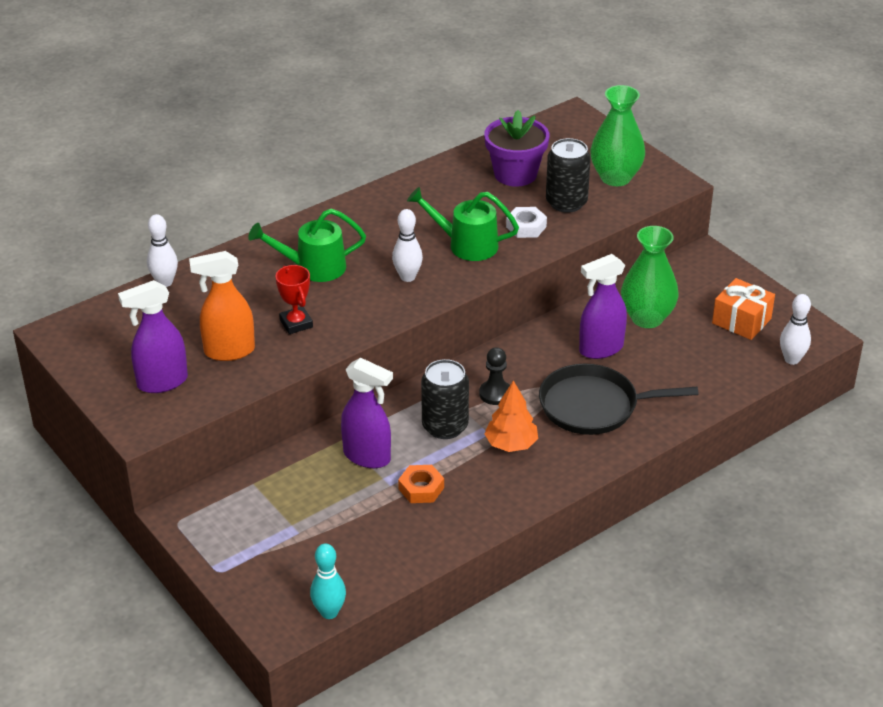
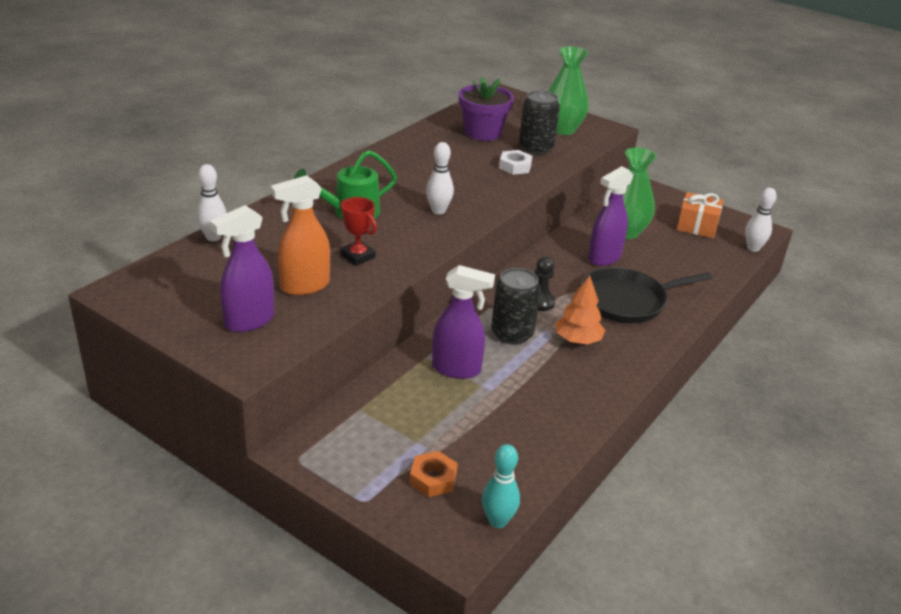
camera: 20 degrees left, 5 degrees down
orange nut [398,465,444,503] -> orange nut moved to [409,451,458,497]
green watering can [407,187,519,261] -> none

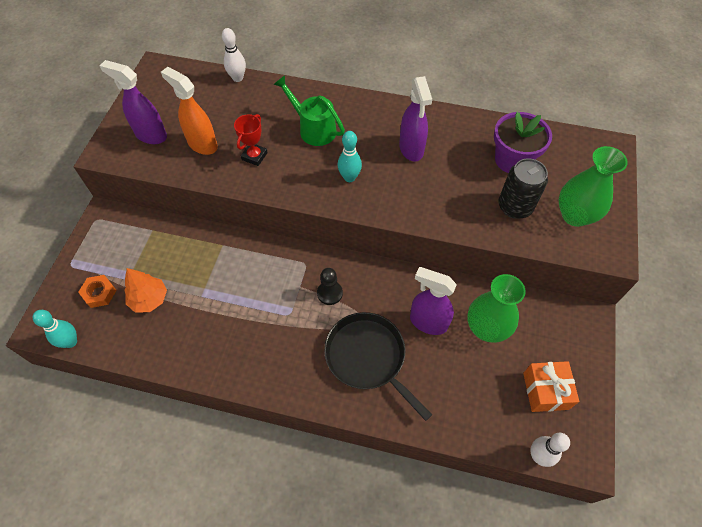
camera: 70 degrees right, 25 degrees up
white bowling pin [426,142,454,214] -> turquoise bowling pin [338,131,362,182]
purple spray bottle [432,265,495,379] -> purple spray bottle moved to [399,76,432,161]
black can [491,268,541,345] -> none
white nut [499,150,532,175] -> none
orange tree [555,275,605,344] -> orange tree moved to [124,268,167,313]

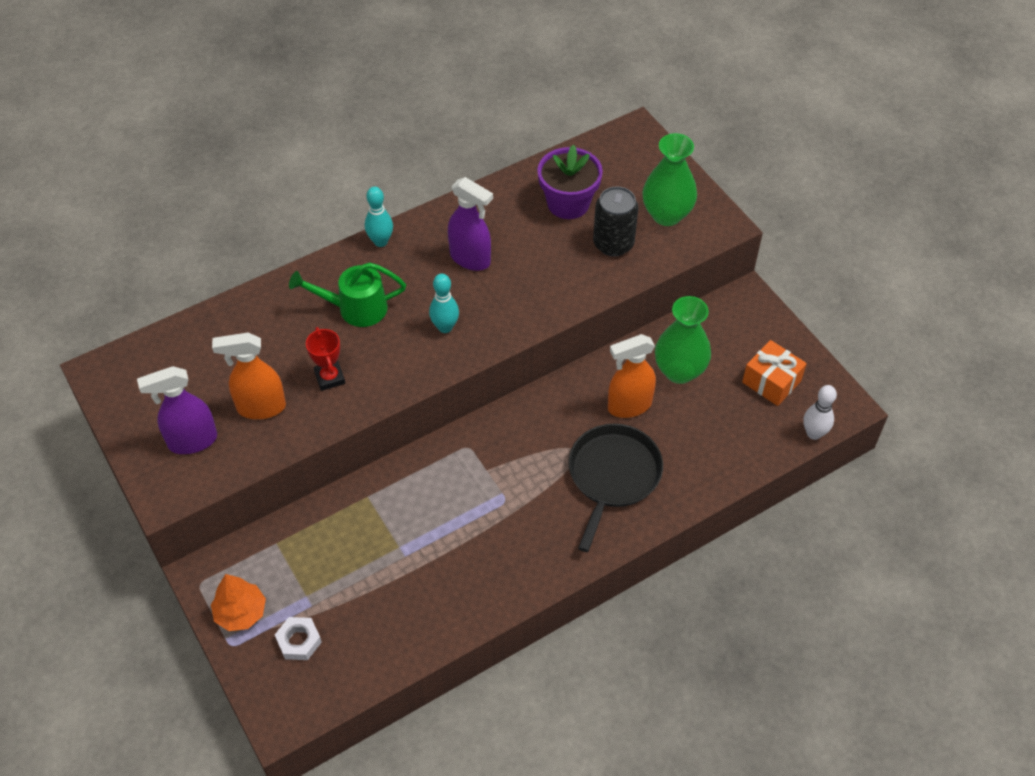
camera: 45 degrees left, 5 degrees down
turquoise bowling pin [33,310,77,348] -> turquoise bowling pin moved to [365,187,393,247]
orange nut [78,275,117,308] -> white nut [275,617,322,660]
orange tree [124,268,167,313] -> orange tree moved to [211,574,266,631]
white bowling pin [222,28,246,82] -> none
black pawn [317,268,343,305] -> none
black pan [324,312,432,421] -> black pan turned 105 degrees clockwise [568,424,663,552]
purple spray bottle [410,267,457,335] -> orange spray bottle [608,334,656,418]

